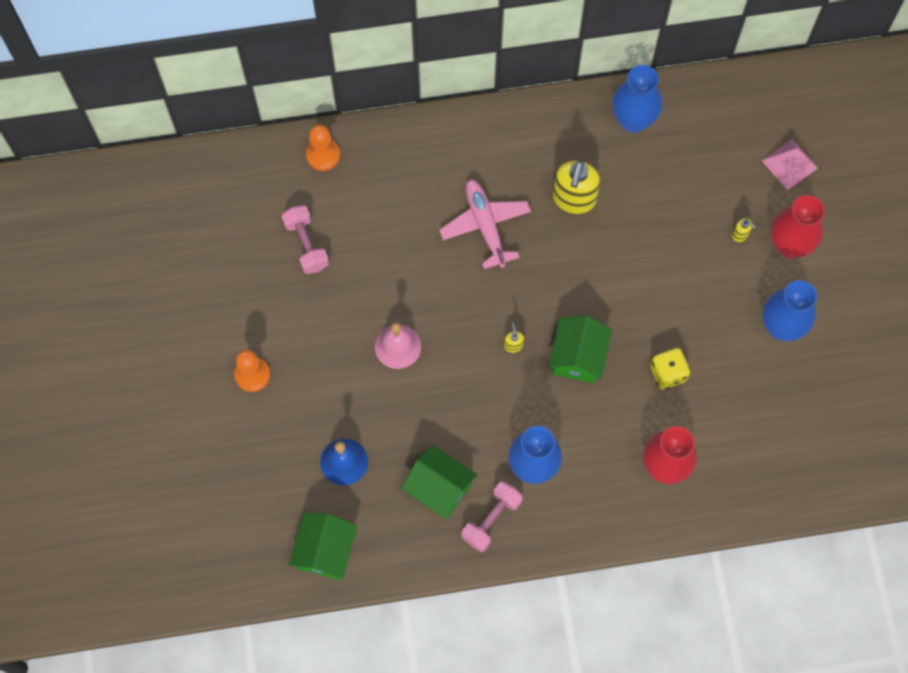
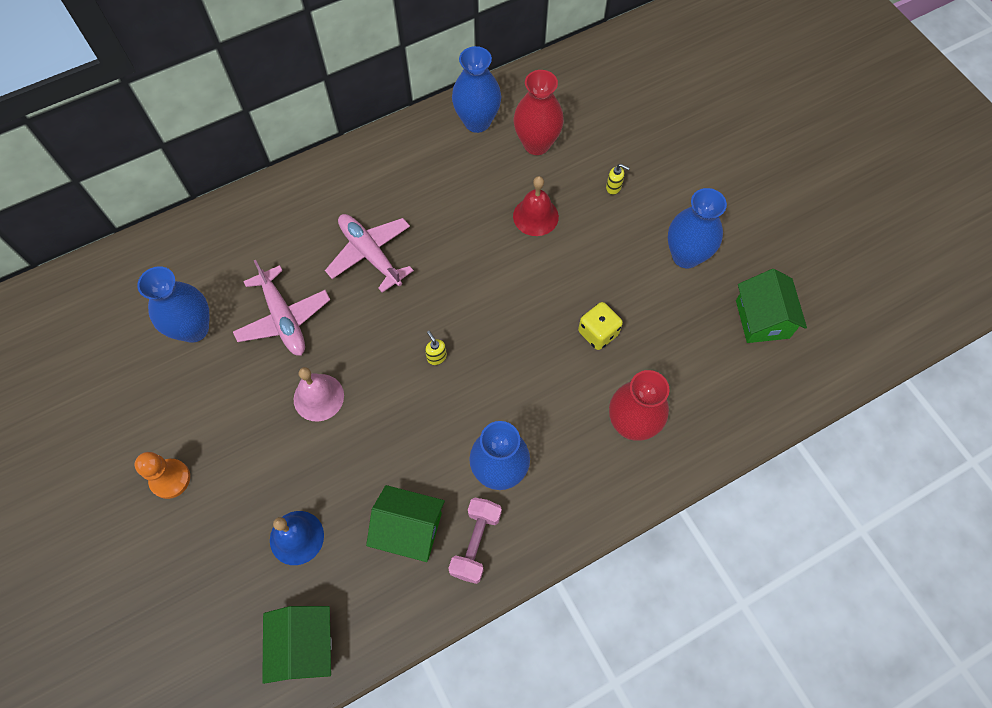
camera: 20 degrees left, 5 degrees down
pink dumbbell [281,205,329,274] -> blue vase [137,266,210,343]
orange pawn [306,124,340,171] -> none
green house [548,316,612,383] -> green house moved to [736,269,807,343]
yellow soap dispenser [553,161,600,214] -> none
pink pyramid [761,139,818,190] -> none
red vase [771,195,825,259] -> red vase moved to [514,70,564,155]
none -> pink plane [233,260,330,356]
none -> red bell [513,176,559,236]

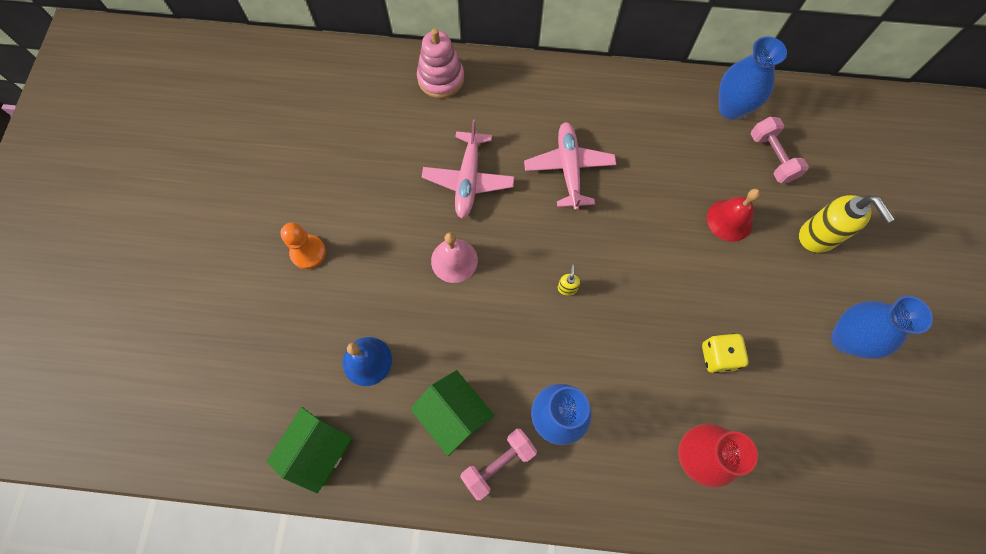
camera: 35 degrees right, 5 degrees up
blue vase [137,266,210,343] -> none
red vase [514,70,564,155] -> pink dumbbell [751,117,809,183]
yellow soap dispenser [606,164,630,195] -> yellow soap dispenser [799,195,895,253], size x2.31
green house [736,269,807,343] -> none
none -> pink stacking toy [417,29,464,98]

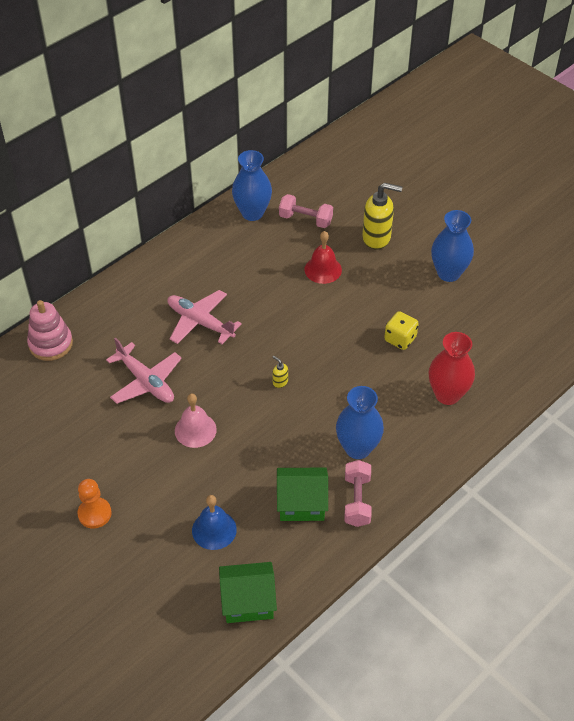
camera: 50 degrees left, 20 degrees down
green house [266,407,352,494] -> green house turned 75 degrees counterclockwise [219,562,277,623]

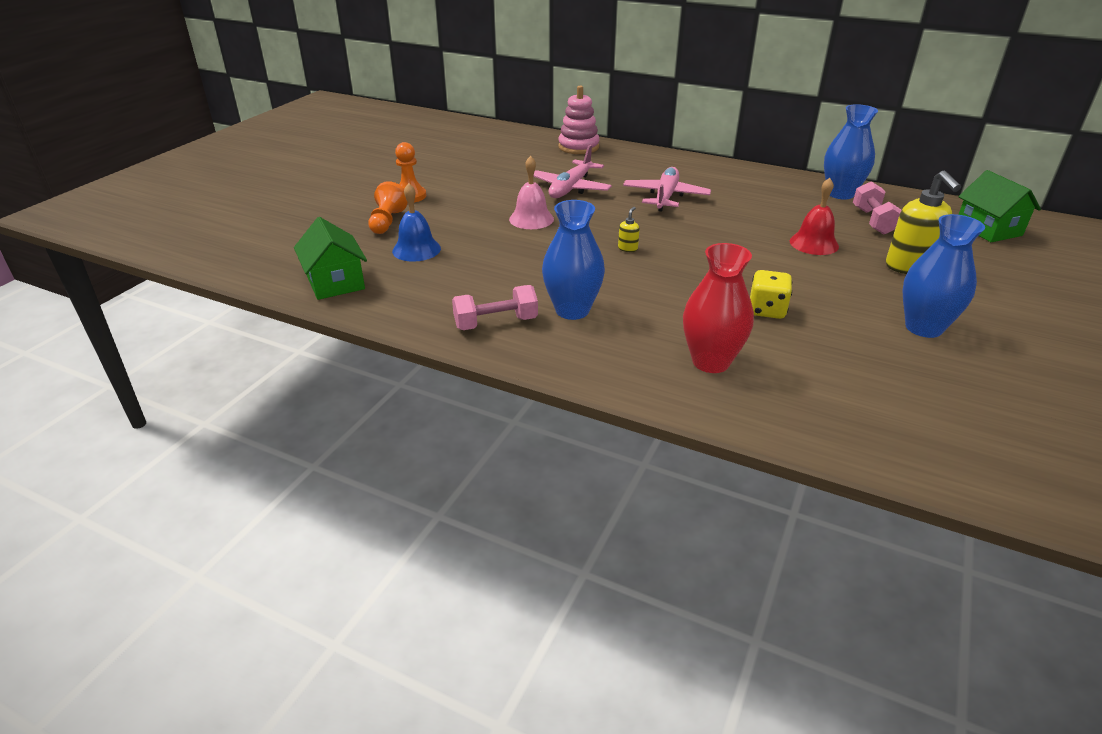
camera: 70 degrees right, 15 degrees down
green house [277,468,328,521] -> green house moved to [958,170,1041,242]
none -> orange pawn [368,181,408,234]

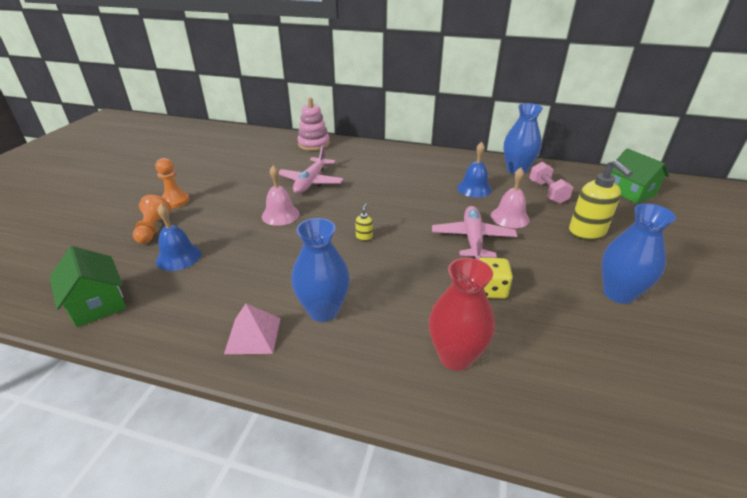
camera: 10 degrees left, 0 degrees up
pink dumbbell [452,285,538,330] -> pink pyramid [224,303,281,354]
pink plane [623,167,711,212] -> pink plane moved to [432,206,517,259]
red bell [790,178,839,255] -> pink bell [491,168,530,228]
none -> blue bell [457,142,492,198]

